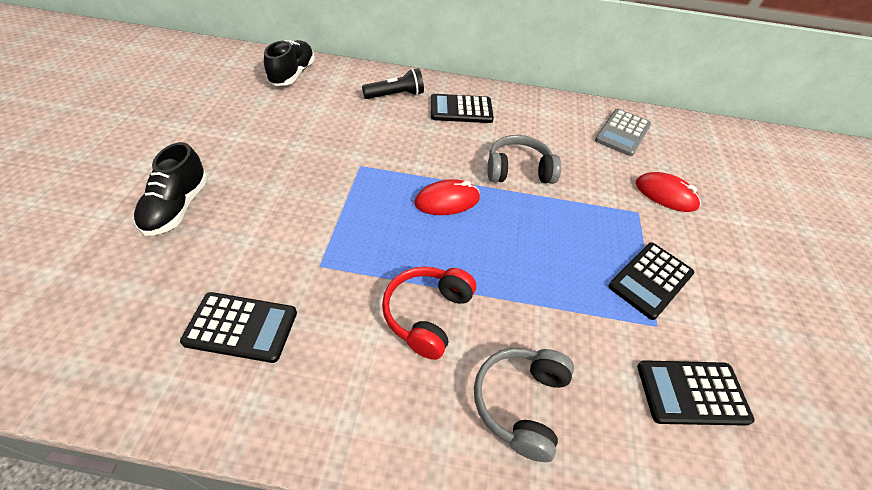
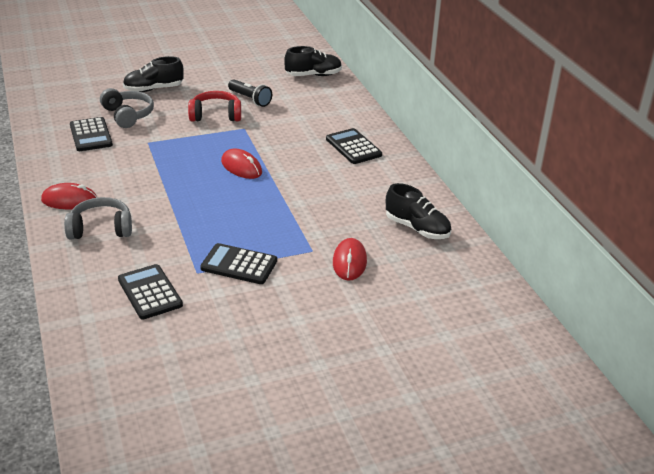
camera: 65 degrees right, 15 degrees down
black flashlight [362,68,424,99] -> black flashlight moved to [228,79,272,107]
red headphones [382,266,476,360] -> red headphones moved to [188,91,241,121]
grey headphones [487,135,561,184] -> grey headphones moved to [100,88,154,128]
grey calculator [595,109,651,156] -> black shoe [386,183,451,239]
none -> red mouse [41,183,97,209]

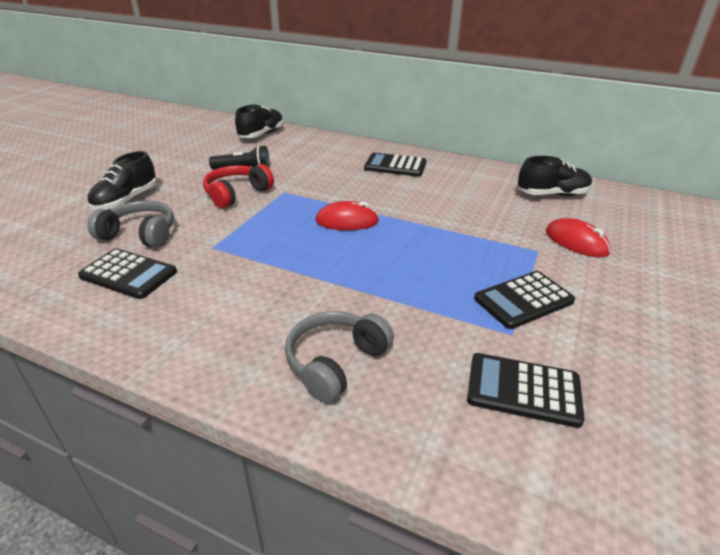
camera: 45 degrees left, 0 degrees up
red mouse [41,183,97,209] -> none

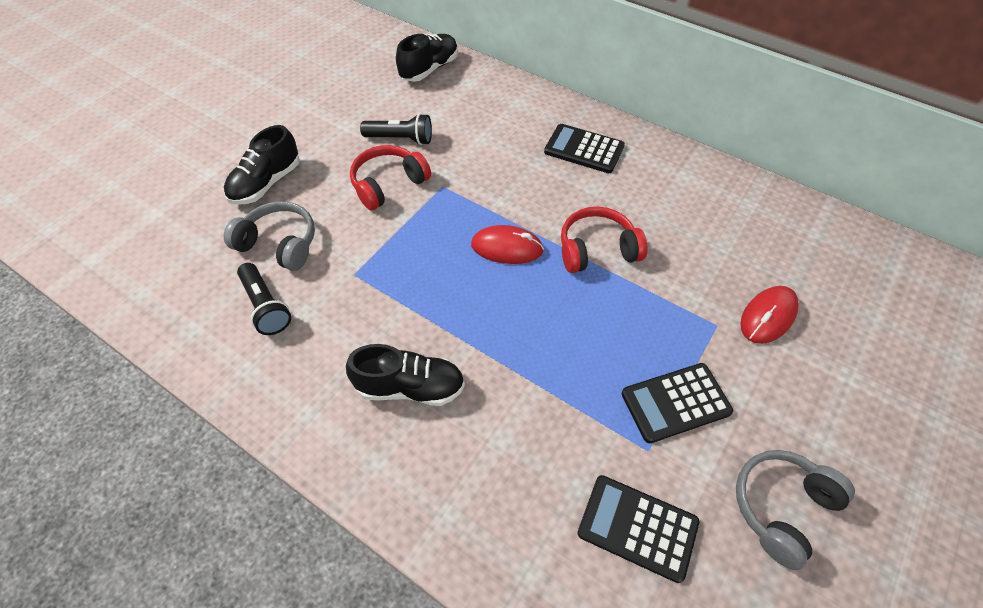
camera: 10 degrees right, 20 degrees up
black calculator [78,248,177,299] -> black flashlight [237,263,291,335]
grey headphones [285,311,394,403] -> grey headphones moved to [736,450,855,570]
black shoe [518,156,592,196] -> black shoe moved to [346,344,465,406]
red mouse [546,218,611,257] -> red mouse turned 75 degrees clockwise [740,286,799,344]
none -> red headphones [561,207,648,273]

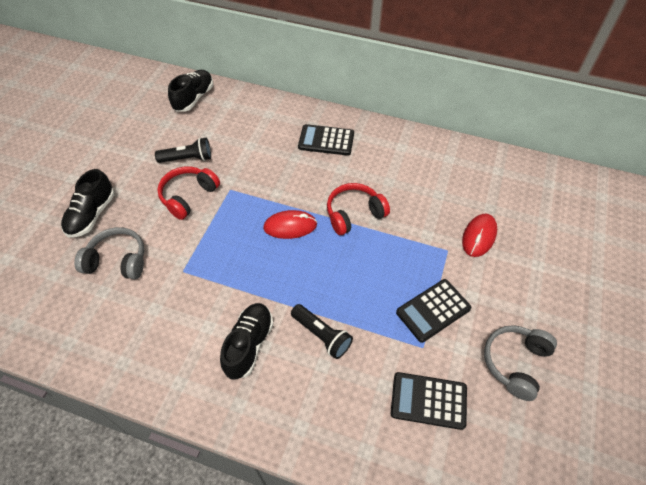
camera: 15 degrees left, 0 degrees up
black flashlight [237,263,291,335] -> black flashlight moved to [291,304,353,359]
black shoe [346,344,465,406] -> black shoe turned 60 degrees counterclockwise [220,303,273,380]

